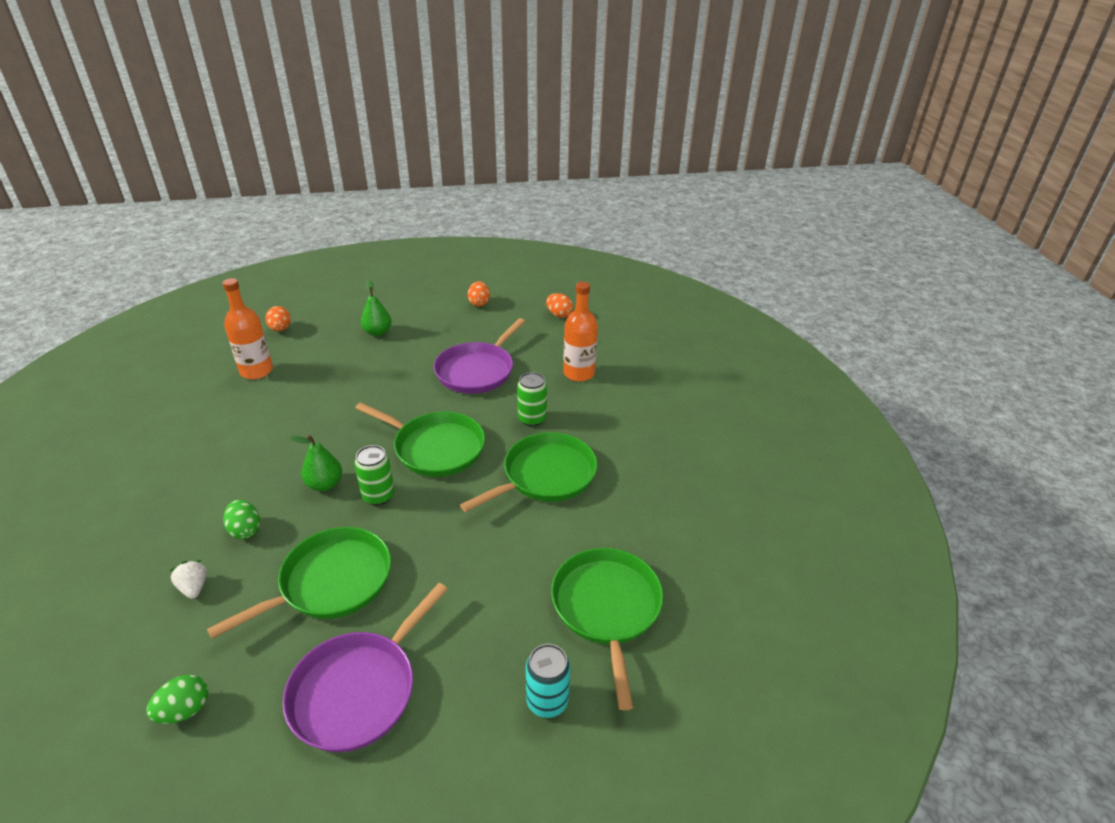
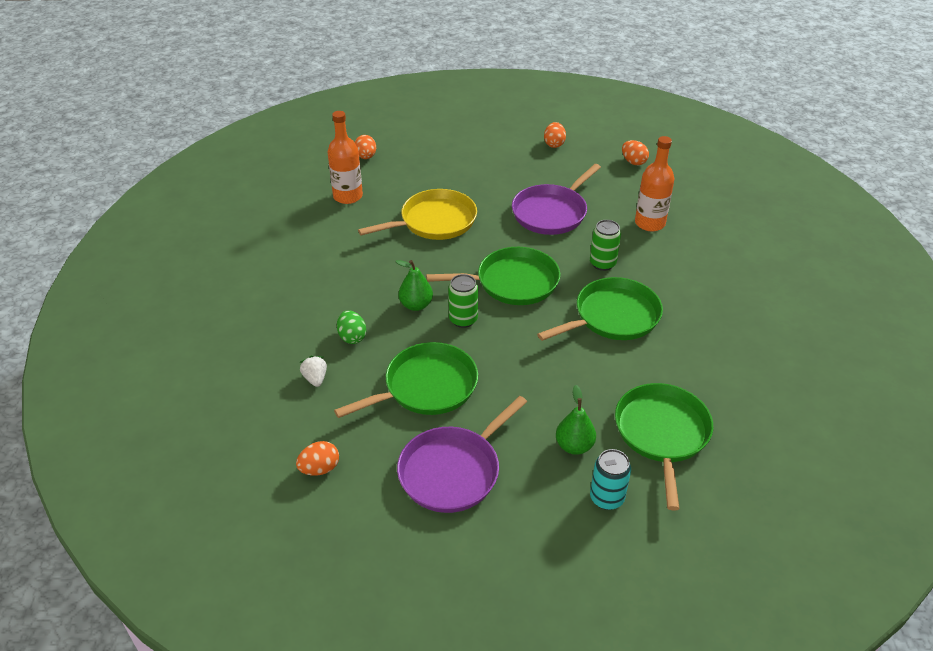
camera: 10 degrees right, 5 degrees up
green egg [146,675,209,724] -> orange egg [296,441,339,476]
green pan [355,402,485,477] -> green pan turned 45 degrees counterclockwise [426,247,560,305]
green pear [361,280,392,336] -> green pear moved to [556,385,596,455]
none -> yellow pan [358,189,477,240]

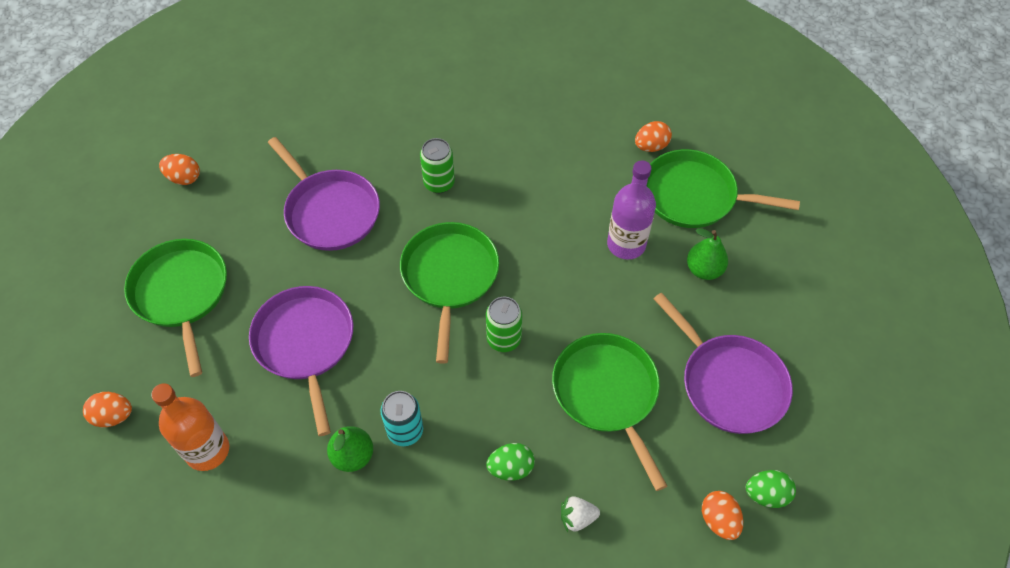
camera: 80 degrees left, 15 degrees up
yellow pan [358,189,477,240] -> purple pan [249,286,353,436]
green pear [395,260,433,311] -> green pear moved to [327,426,373,472]
green pan [537,277,663,341] -> green pan moved to [124,239,227,377]
turquoise can [590,449,631,510] -> turquoise can moved to [381,391,423,446]
orange egg [622,140,649,165] -> orange egg moved to [635,121,672,152]
orange bottle [635,136,674,231] -> none
none -> purple bottle [607,160,656,259]
none -> green egg [746,470,796,508]

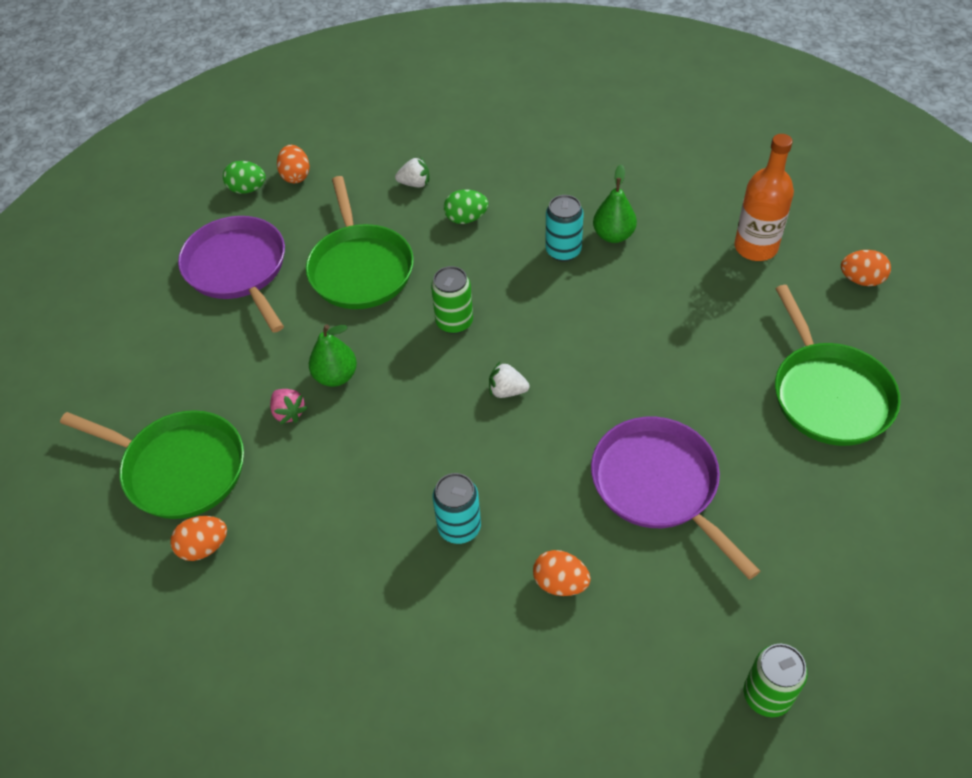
camera: 170 degrees left, 5 degrees down
orange egg [159,154,200,185] -> orange egg moved to [533,550,591,596]
purple pan [249,286,353,436] -> none
green pan [400,222,499,364] -> white strawberry [489,362,530,398]
green can [420,138,455,193] -> green can moved to [744,644,808,717]
purple bottle [607,160,656,259] -> pink strawberry [270,389,307,424]
green pear [687,228,728,280] -> green pear moved to [309,324,357,387]
none -> turquoise can [433,473,481,544]

